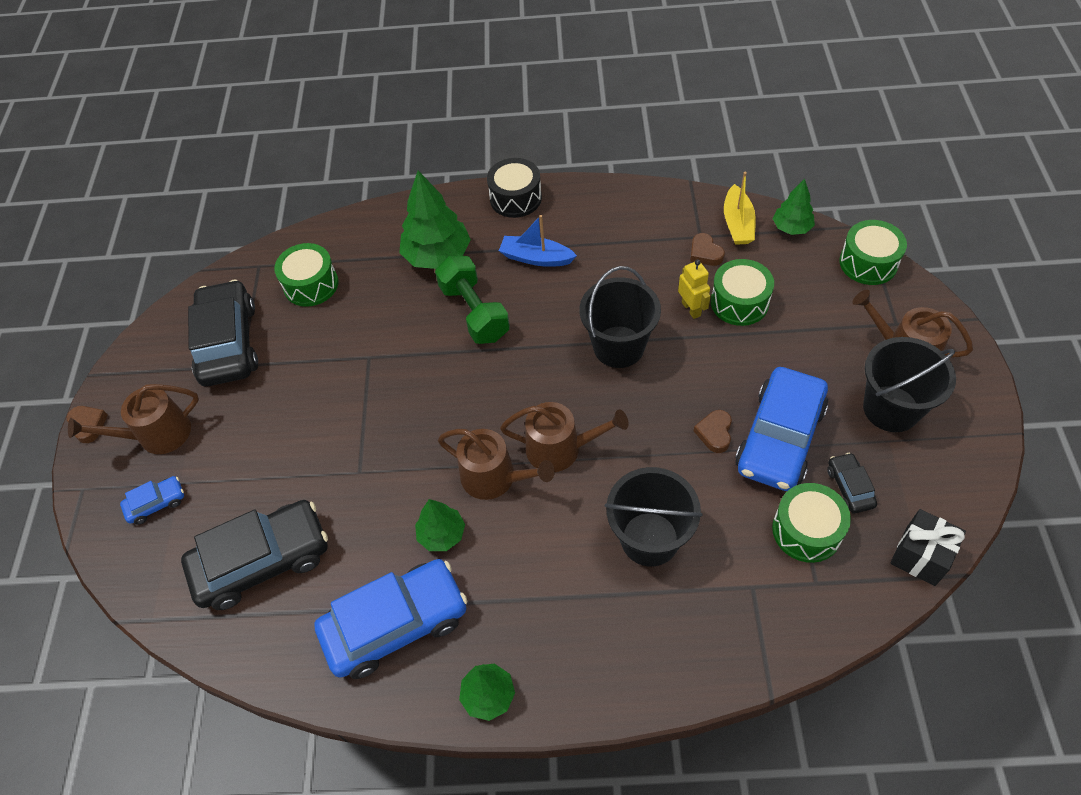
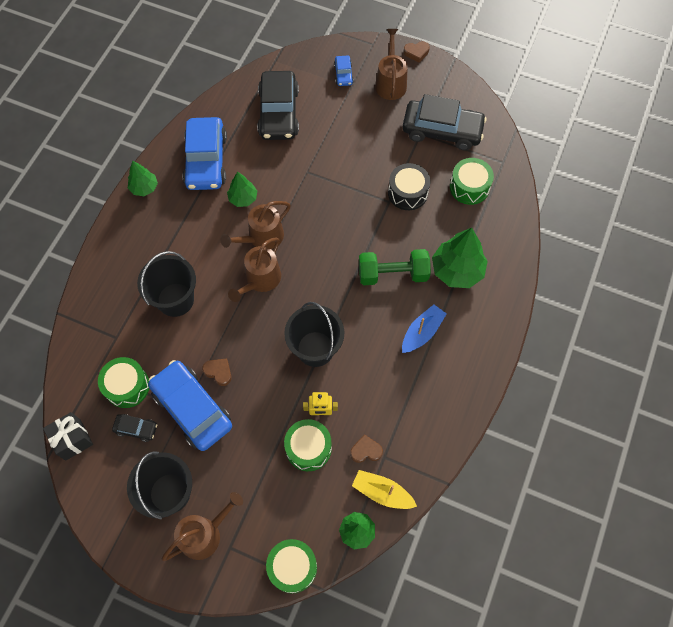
camera: 110 degrees right, 10 degrees up
black drum [487,158,542,218] -> black drum moved to [388,163,430,210]

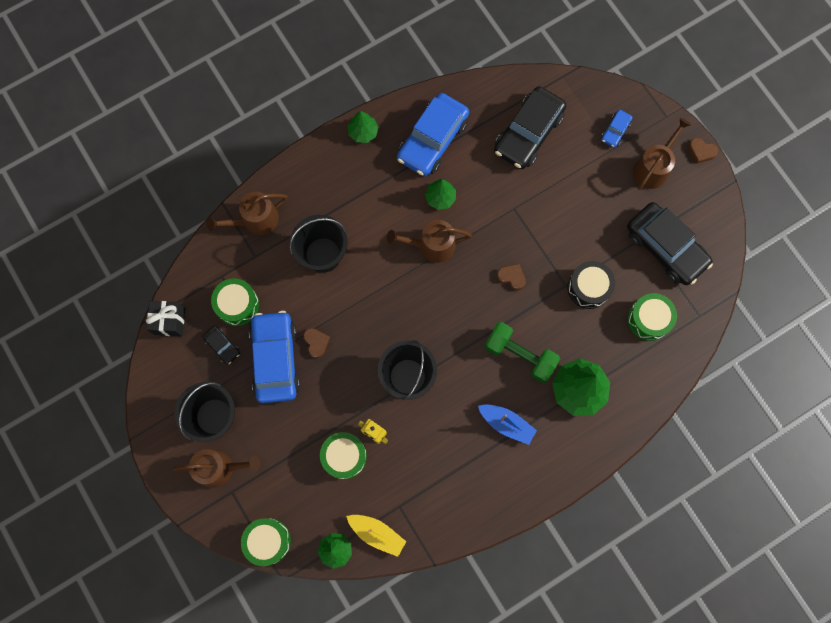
camera: 35 degrees right, 10 degrees up
brown watering can [228,237,281,302] -> brown watering can moved to [206,192,287,235]
brown heart [350,434,383,463] -> brown heart moved to [497,264,526,290]
yellow boat [352,470,417,509] -> yellow boat turned 150 degrees clockwise [346,515,407,557]
blue boat [402,304,446,353] -> blue boat turned 45 degrees clockwise [478,404,537,445]

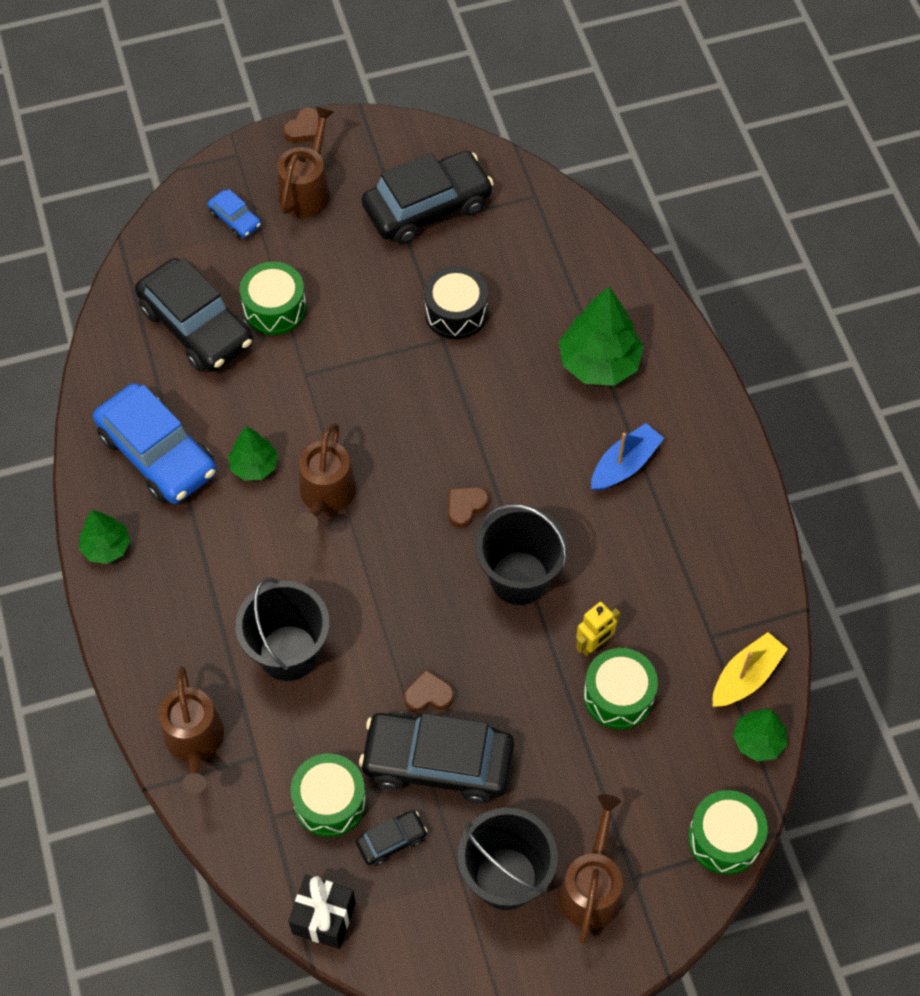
camera: 75 degrees left, 15 degrees down
blue car [249,311,300,403] -> black car [359,712,514,804]
green dumbbell [485,322,560,383] -> none
brown heart [497,264,526,290] -> brown heart moved to [448,487,489,528]
green drum [627,293,677,341] -> green drum moved to [240,262,307,335]
brown watering can [633,118,691,190] -> brown watering can turned 60 degrees clockwise [277,106,335,217]

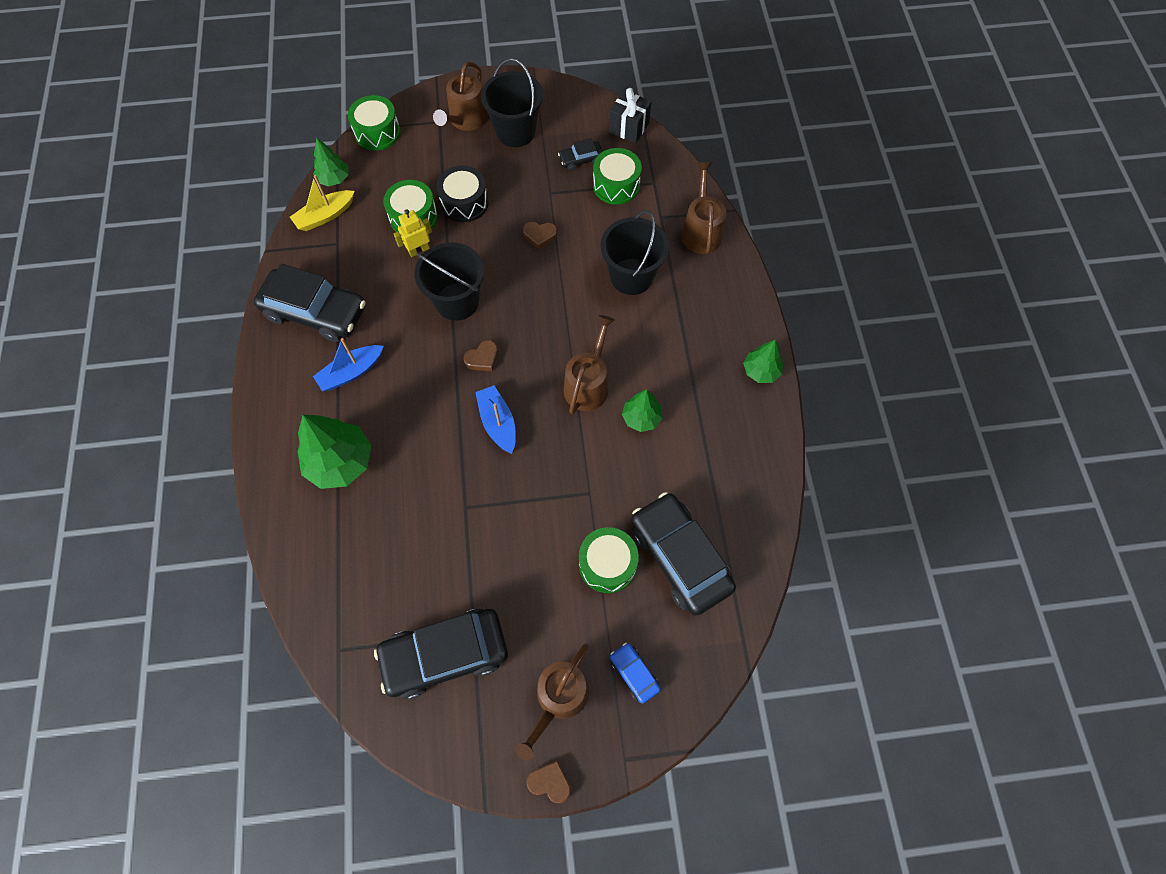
camera: 170 degrees left, 5 degrees up
blue car [93,383,216,504] -> none
brown heart [284,107,320,143] -> brown heart turned 60 degrees clockwise [526,761,571,803]
black car [359,712,514,804] -> black car moved to [254,264,366,342]
black drum [424,266,488,339] -> black drum moved to [436,165,489,223]
none -> blue boat [475,386,516,454]

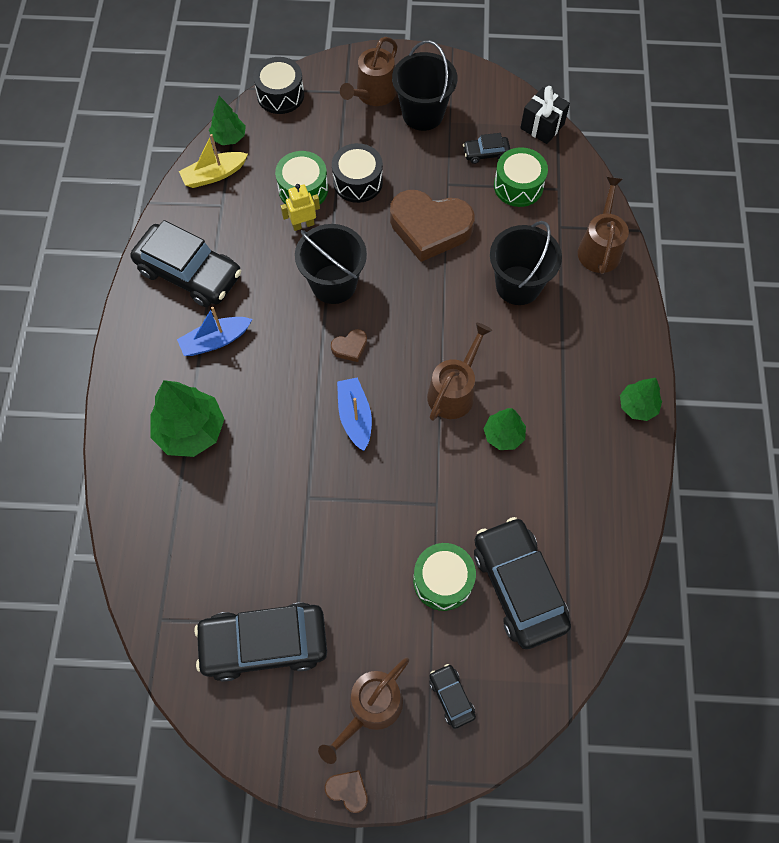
camera: 10 degrees right, 0 degrees up
green drum [348,95,400,151] -> black drum [253,57,304,114]
brown heart [523,222,557,250] -> brown heart [390,190,475,262], size x2.36
blue car [610,643,661,704] -> black car [429,664,476,729]

